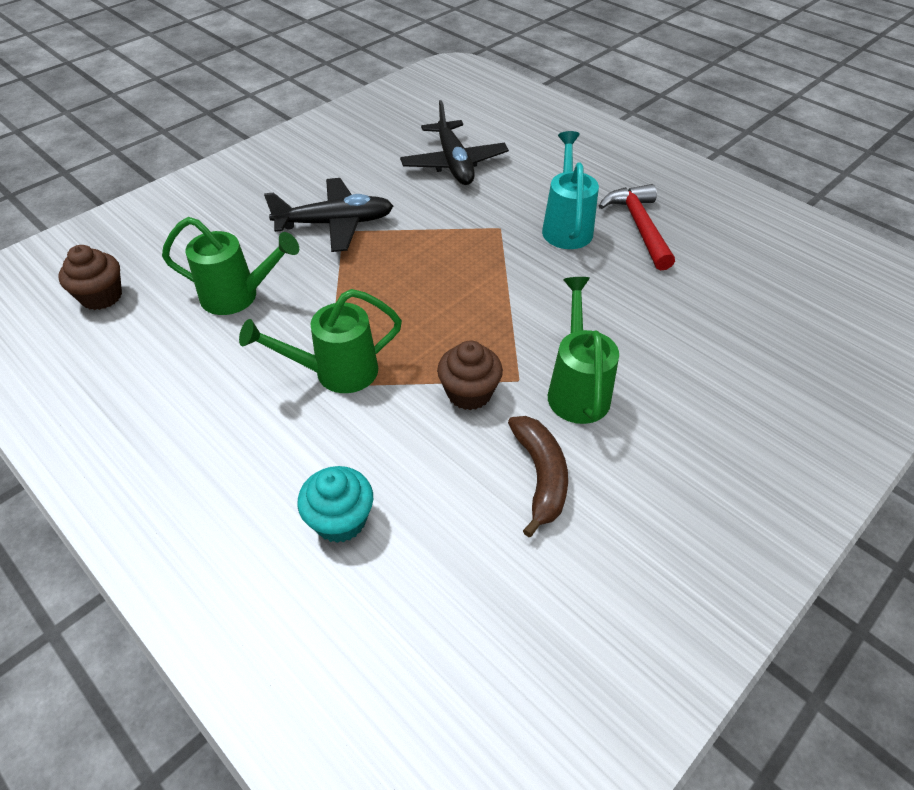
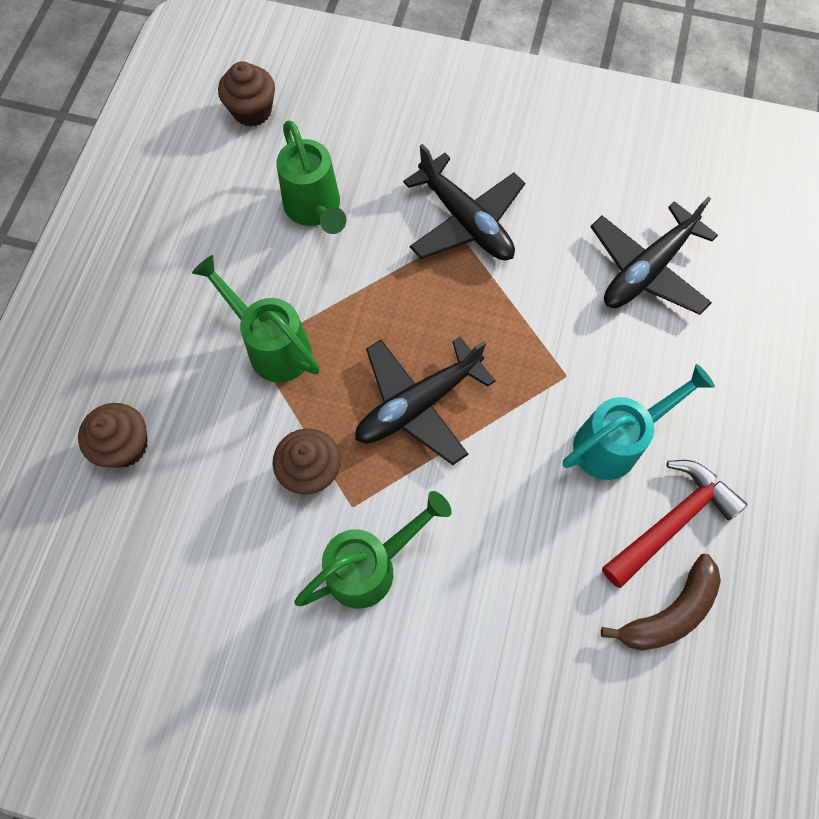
camera: 60 degrees right, 20 degrees up
turquoise cupcake [297,466,373,543] -> brown cupcake [78,403,148,468]
brown banana [508,416,568,537] -> brown banana moved to [601,554,721,651]
none -> black plane [355,336,495,465]

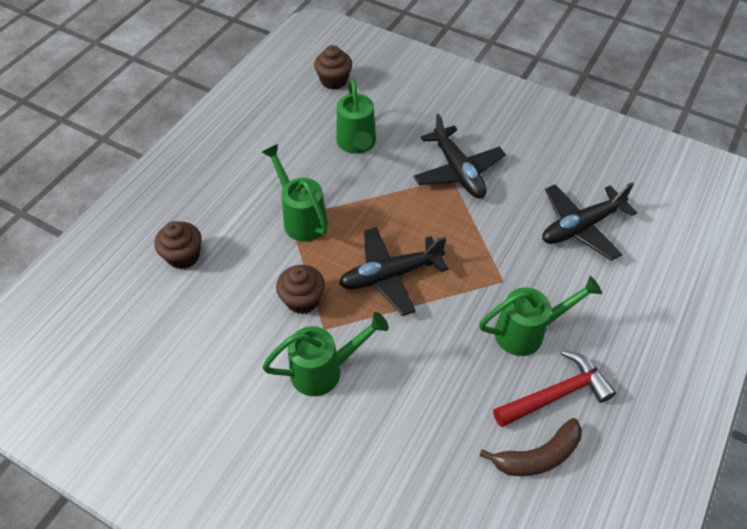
camera: 15 degrees right, 15 degrees down
turquoise watering can [563,364,715,480] -> green watering can [479,276,602,356]

